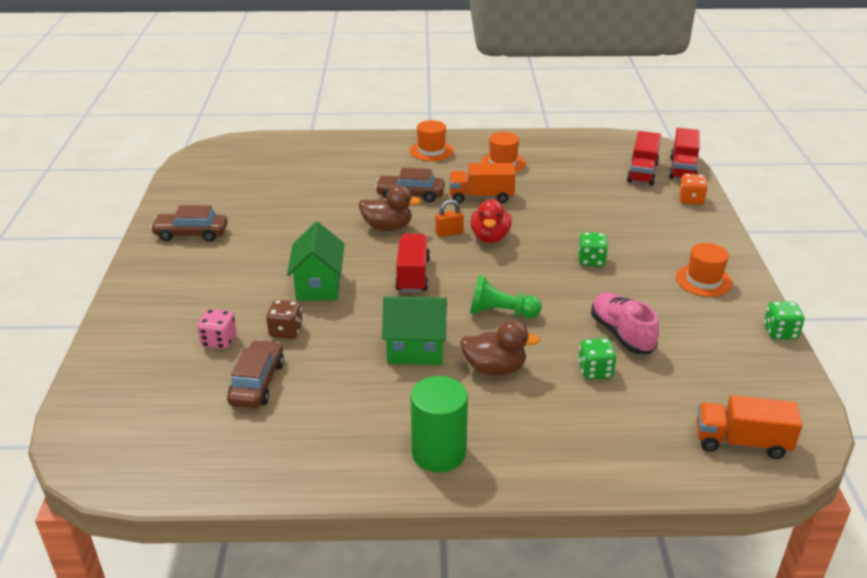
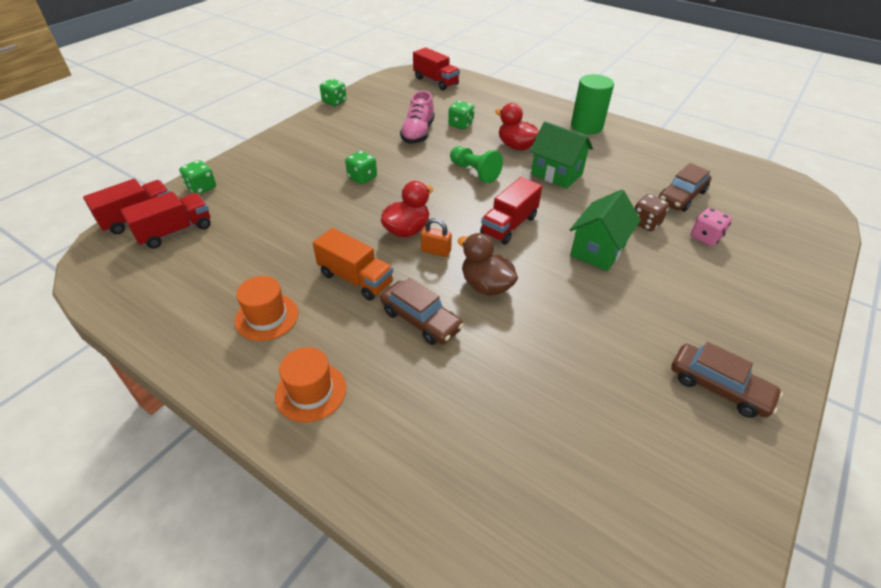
camera: 145 degrees left, 10 degrees up
brown duck [460,320,540,376] -> red duck [495,103,539,151]
orange hat [676,243,732,297] -> none
orange dice [679,174,708,205] -> green dice [179,160,216,195]
orange truck [696,395,802,459] -> red truck [413,47,460,91]

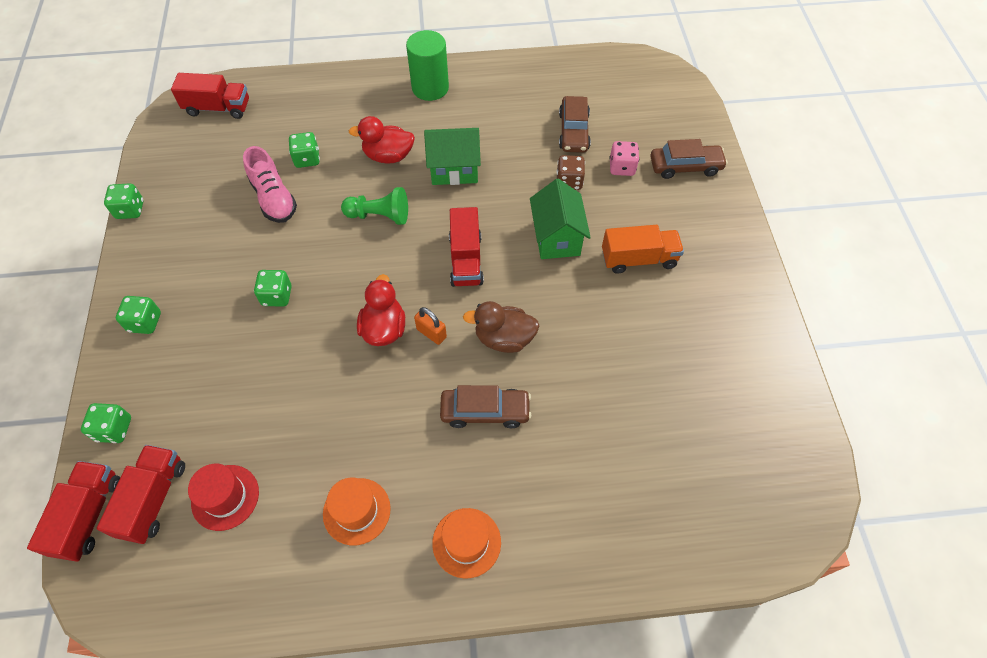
camera: 40 degrees left, 15 degrees up
orange truck [313,228,393,301] -> orange truck moved to [602,225,684,274]
orange padlock [421,218,452,257] -> orange padlock turned 60 degrees clockwise [414,307,447,345]
brown car [671,342,783,418] -> brown car moved to [650,139,728,179]
none -> green dice [116,296,161,334]
none -> red hat [188,464,259,531]

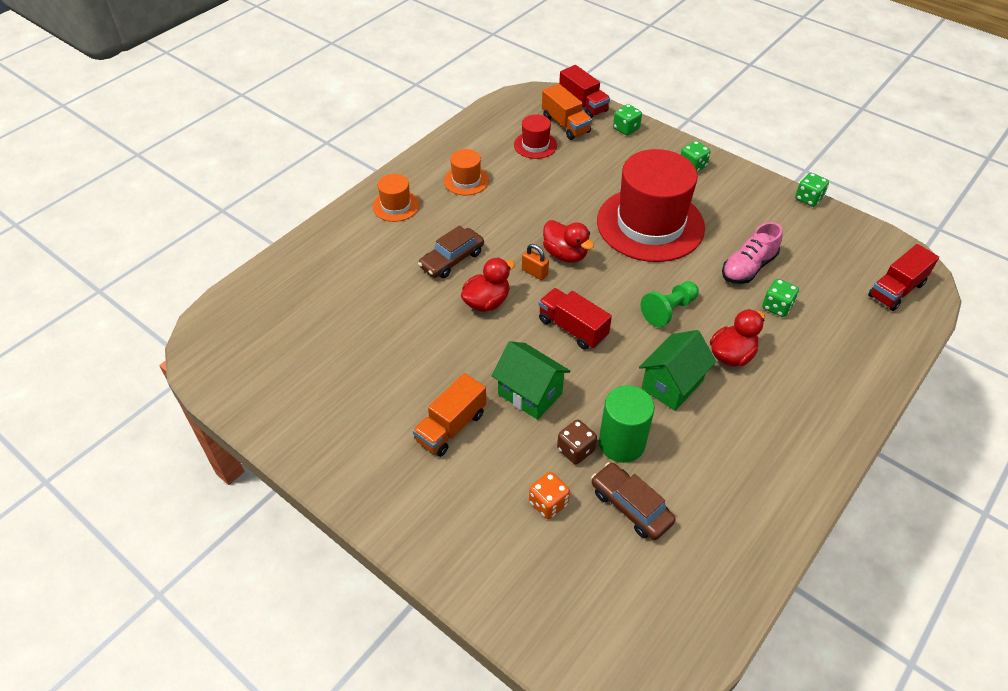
camera: 135 degrees right, 10 degrees down
red truck [97,445,185,544] -> orange truck [542,84,592,140]
pink shoe [243,146,297,223] -> pink shoe turned 60 degrees counterclockwise [722,222,782,284]
green dice [254,270,292,307] -> red hat [597,149,705,262]
green cylinder [406,30,449,101] -> green cylinder moved to [599,385,654,463]
orange padlock [414,307,447,345] -> orange padlock turned 45 degrees clockwise [522,244,549,280]
brown duck [463,301,539,353] -> red duck [461,258,515,312]
pink dice [609,141,639,176] -> orange dice [529,472,570,519]
brown car [650,139,728,179] -> none

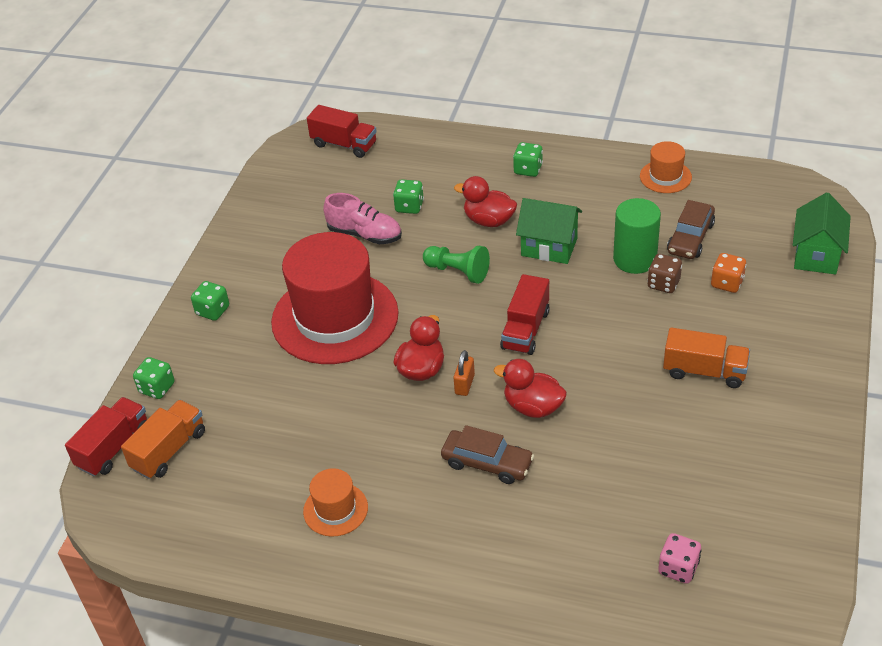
camera: 110 degrees left, 5 degrees down
orange hat [373,174,419,222] -> orange hat moved to [640,141,692,193]
green house [492,341,570,420] -> green house moved to [793,192,851,274]
red hat [514,114,557,159] -> none
green dice [795,173,829,207] -> green dice moved to [513,142,543,177]
none -> pink dice [658,533,702,584]

